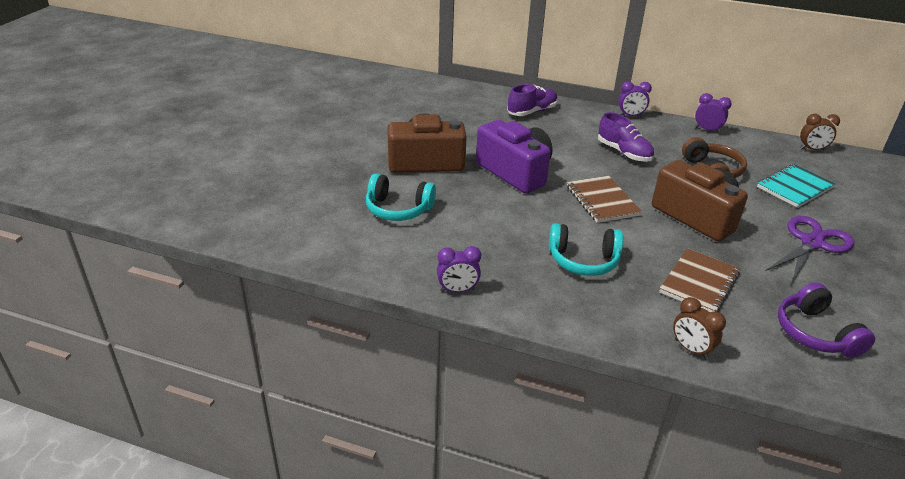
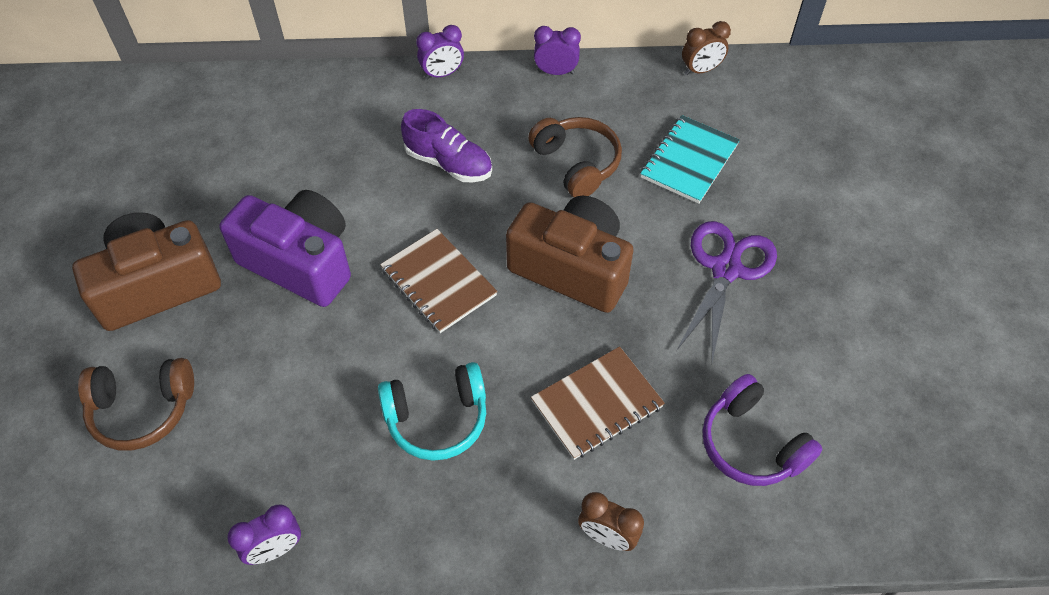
camera: 20 degrees left, 20 degrees up
turquoise headphones [366,173,436,221] -> brown headphones [78,358,194,451]
purple shoe [507,84,558,116] -> none
brown notebook [659,248,740,312] -> brown notebook turned 45 degrees clockwise [531,346,665,460]

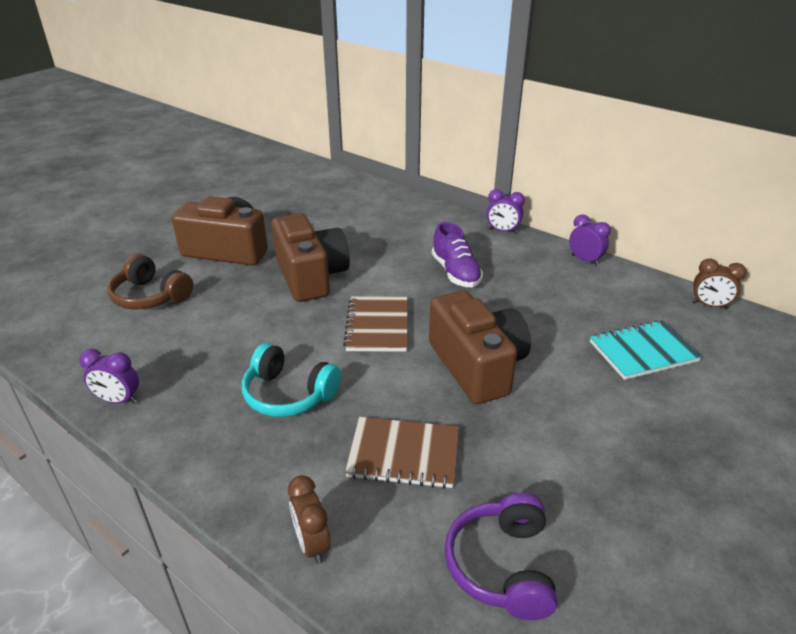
camera: 40 degrees right, 20 degrees down
purple camera [219,190,351,307] -> brown camera [271,213,350,302]
brown headphones [528,117,622,198] -> none
purple scissors [676,221,777,362] -> none

